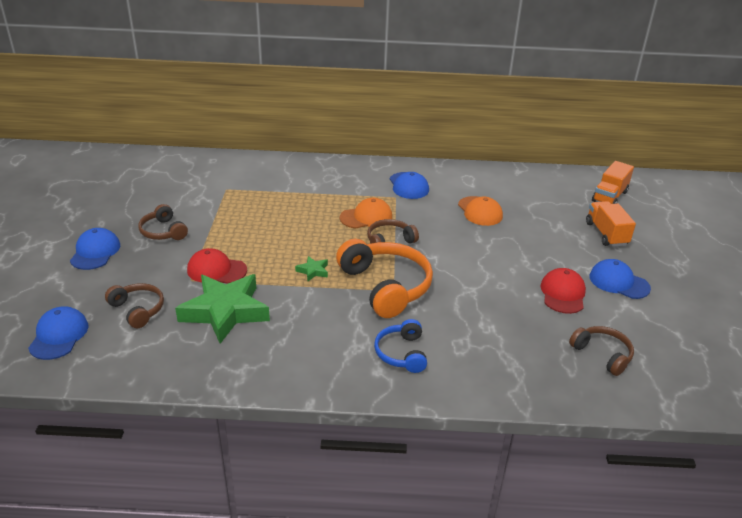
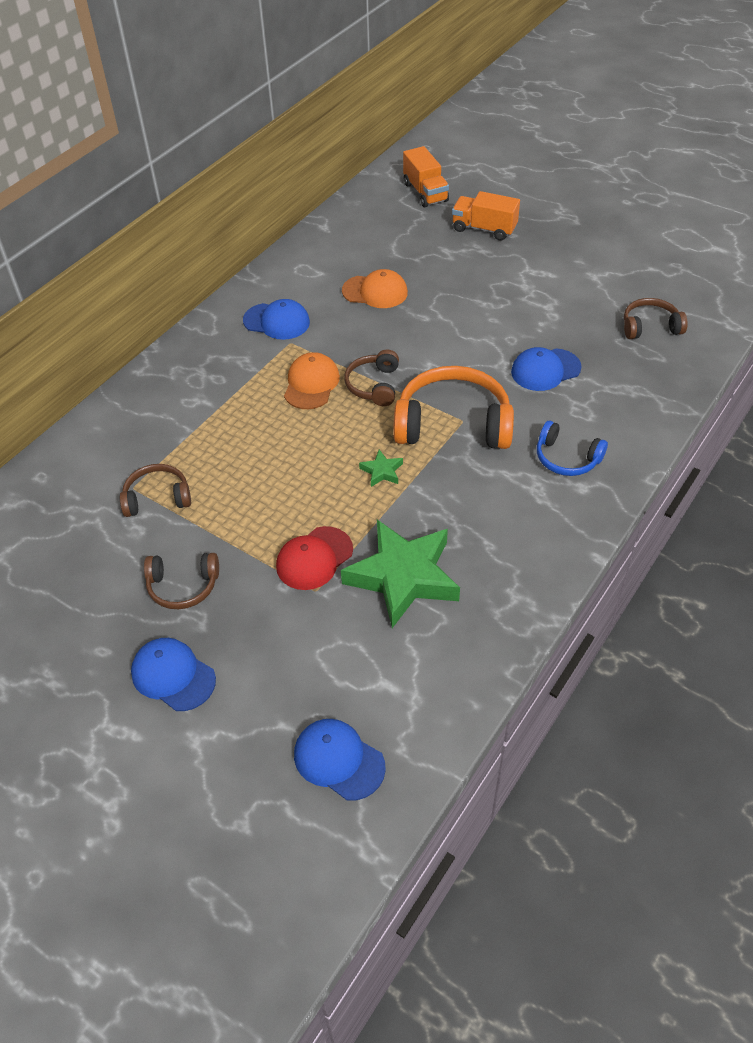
camera: 55 degrees left, 15 degrees up
brown headphones [105,283,164,328] -> brown headphones moved to [120,464,191,517]
red cap [541,268,586,314] -> none
blue cap [589,259,651,299] -> blue cap moved to [511,347,581,391]

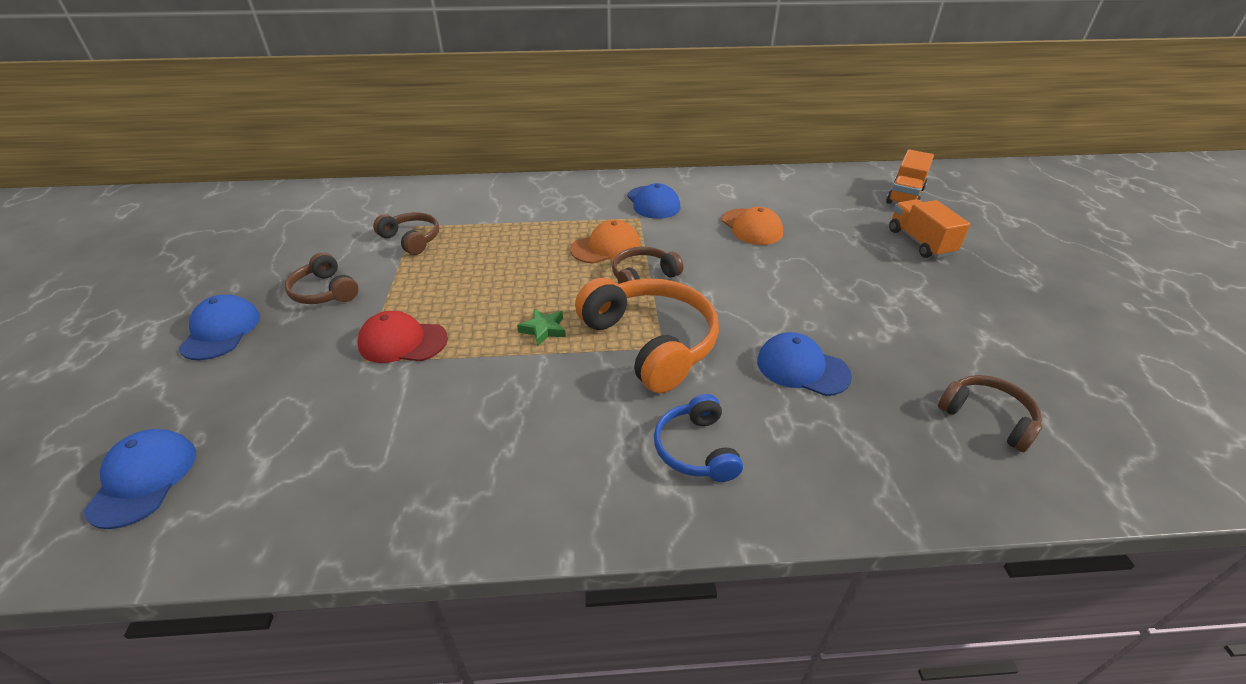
camera: 50 degrees right, 10 degrees down
green star [341,520,460,628] -> none

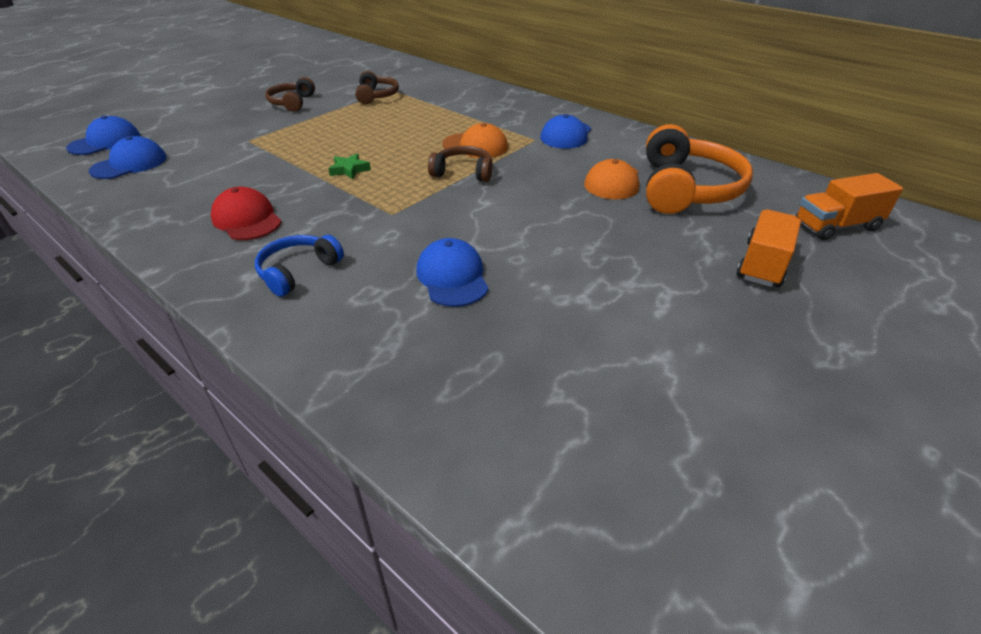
camera: 45 degrees right, 0 degrees up
blue cap [179,295,260,360] -> blue cap moved to [89,136,167,179]
red cap [357,311,448,363] -> red cap moved to [211,187,282,240]
orange headphones [575,278,719,393] -> orange headphones moved to [646,124,753,214]
brown headphones [938,375,1042,452] -> none

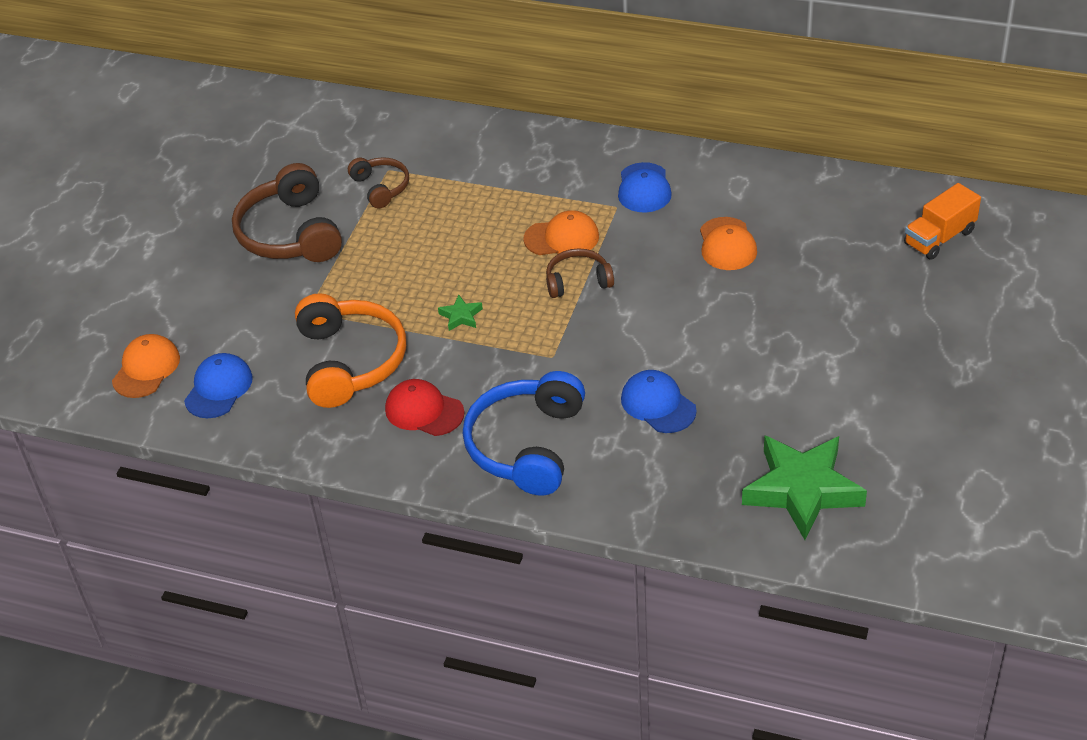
camera: 20 degrees left, 5 degrees up
blue cap [66,115,140,155] -> orange cap [112,334,180,398]
blue headphones [255,235,344,297] -> blue headphones [462,371,585,496], size x1.81
brown headphones [265,77,315,112] -> brown headphones [232,163,342,262], size x1.81
orange headphones [646,124,753,214] -> orange headphones moved to [295,293,406,408]
orange truck [736,209,801,287] -> none
none -> green star [742,435,867,540]

